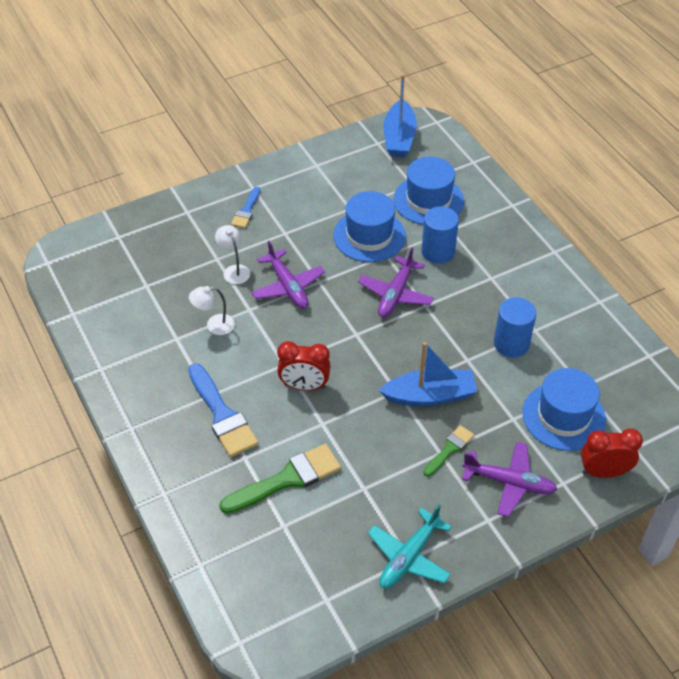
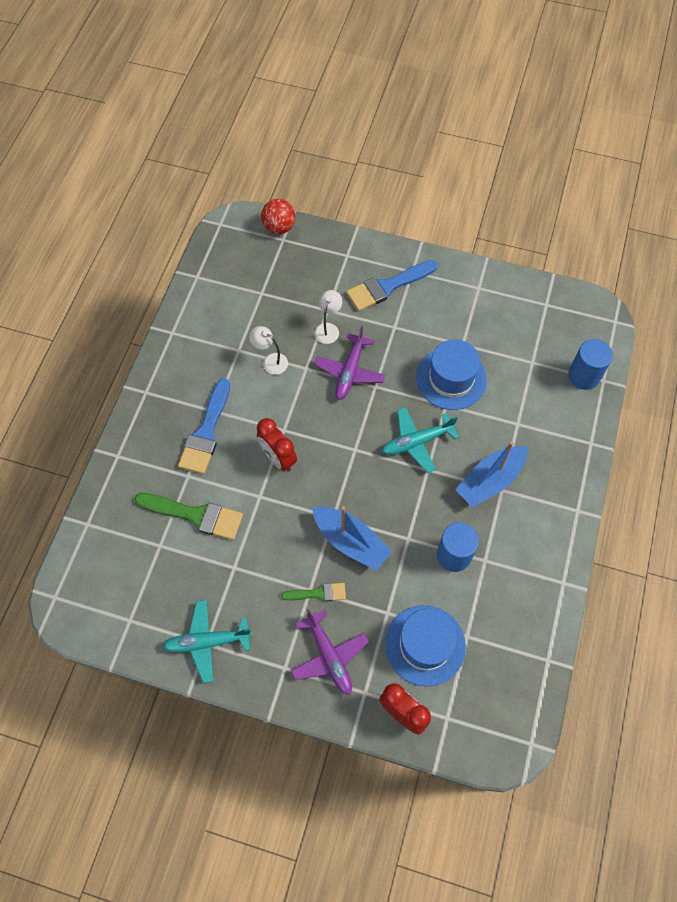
camera: 45 degrees right, 15 degrees up
blue brush [231,187,260,228] -> blue brush [346,260,438,311], size x1.78
purple plane [358,247,434,317] -> turquoise plane [381,407,459,473]
blue boat [383,75,417,157] -> blue boat moved to [455,441,528,508]
blue hat [393,157,464,225] -> none
blue cylinder [422,206,459,264] -> blue cylinder moved to [568,339,613,390]
none -> red ball [261,199,296,234]

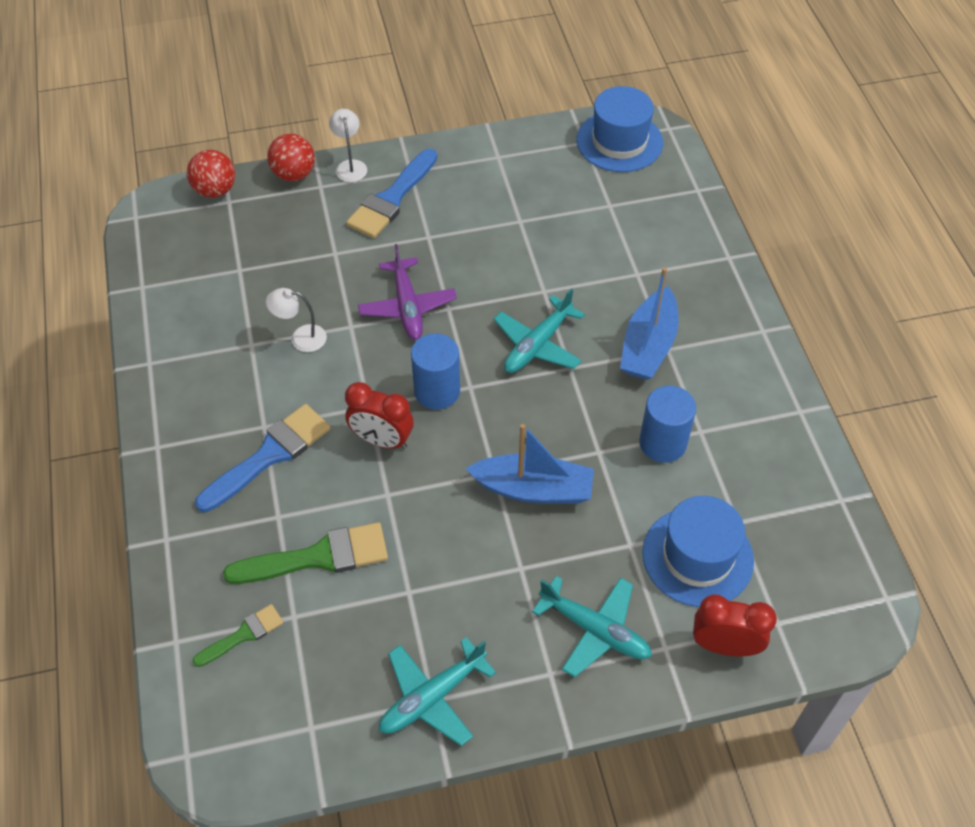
camera: 30 degrees left, 10 degrees down
blue brush [178,378,230,474] -> blue brush turned 120 degrees counterclockwise [195,404,330,512]
green brush [281,583,346,602] -> green brush moved to [192,604,283,667]
purple plane [291,609,369,695] -> turquoise plane [532,576,652,677]
white lamp [315,290,342,344] -> white lamp moved to [329,109,367,182]
blue hat [416,339,487,410] -> blue hat moved to [576,86,663,172]
blue cylinder [568,339,613,390] -> blue cylinder moved to [411,333,460,410]
none -> red ball [267,133,315,181]

